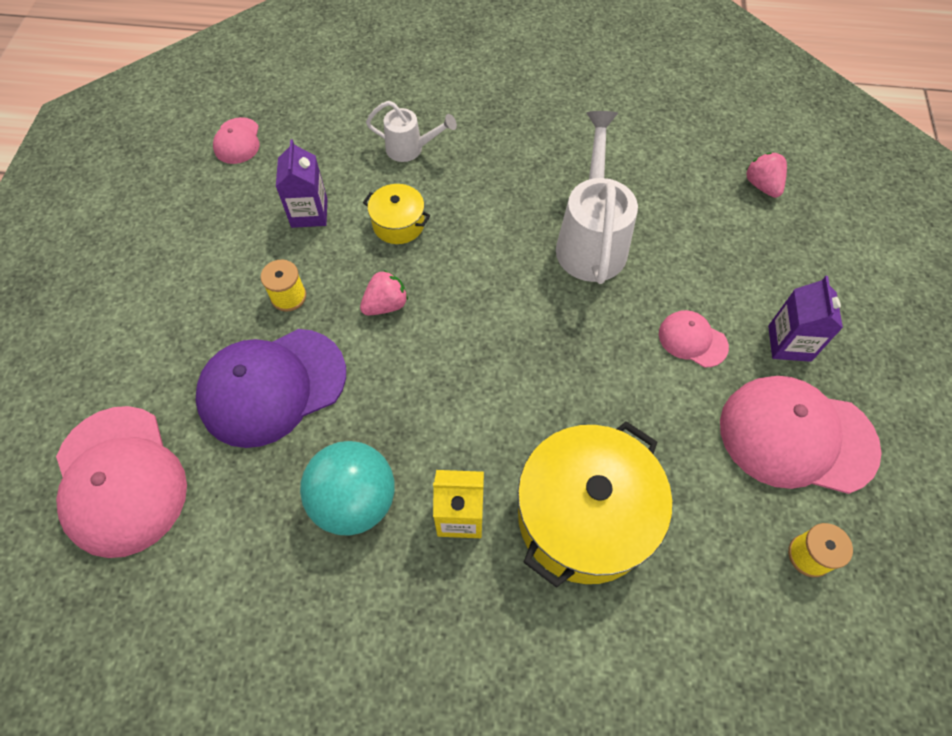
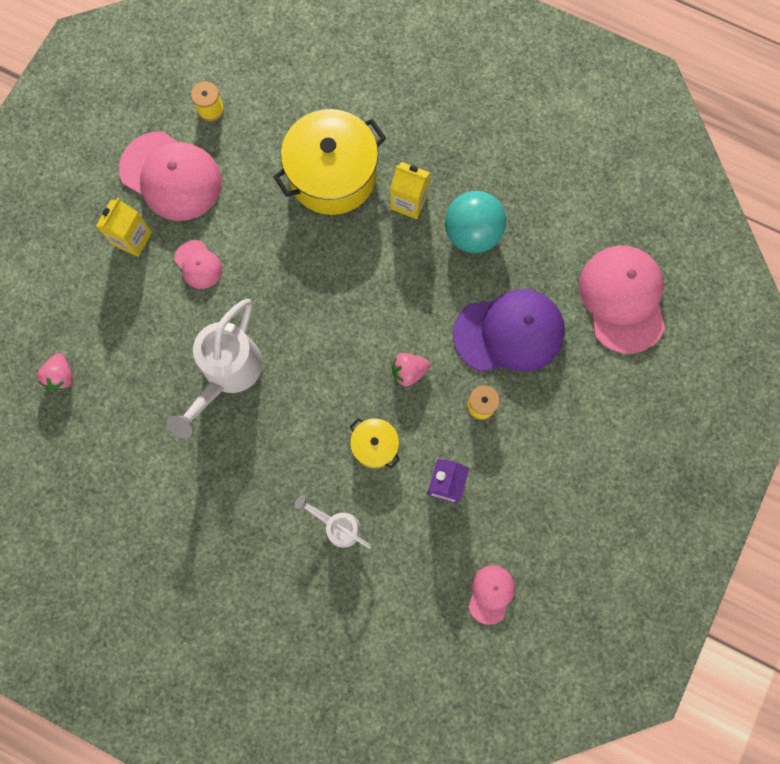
camera: 160 degrees left, 15 degrees up
purple carton [768,276,843,362] -> yellow carton [96,197,152,257]

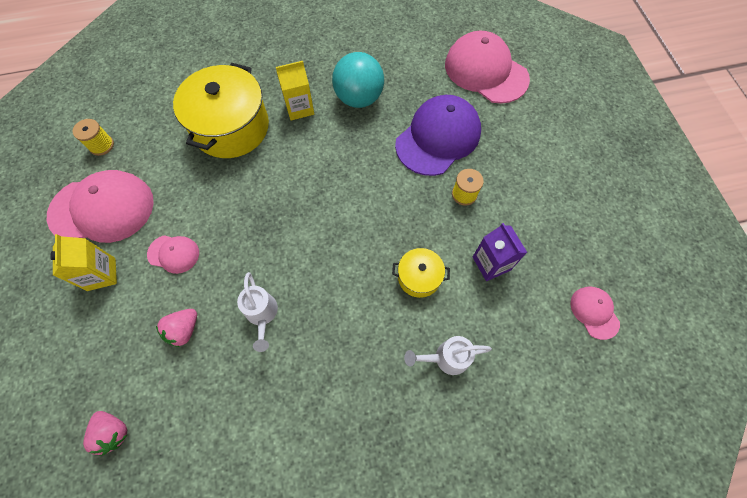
camera: 40 degrees left, 10 degrees down
white watering can [167,299,263,438] -> white watering can [237,272,278,352], size x0.55
pink strawberry [392,353,430,387] -> pink strawberry moved to [156,309,197,347]

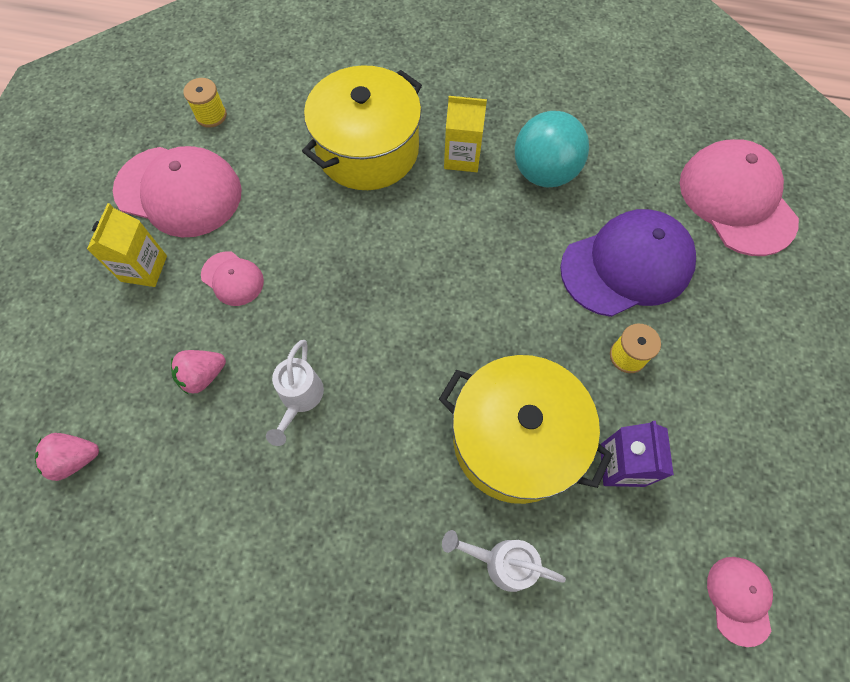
camera: 25 degrees right, 0 degrees up
pink strawberry [83,411,127,456] -> pink strawberry turned 90 degrees clockwise [35,433,99,481]
yellow pot [392,248,450,298] -> yellow pot [439,355,613,504], size x2.07

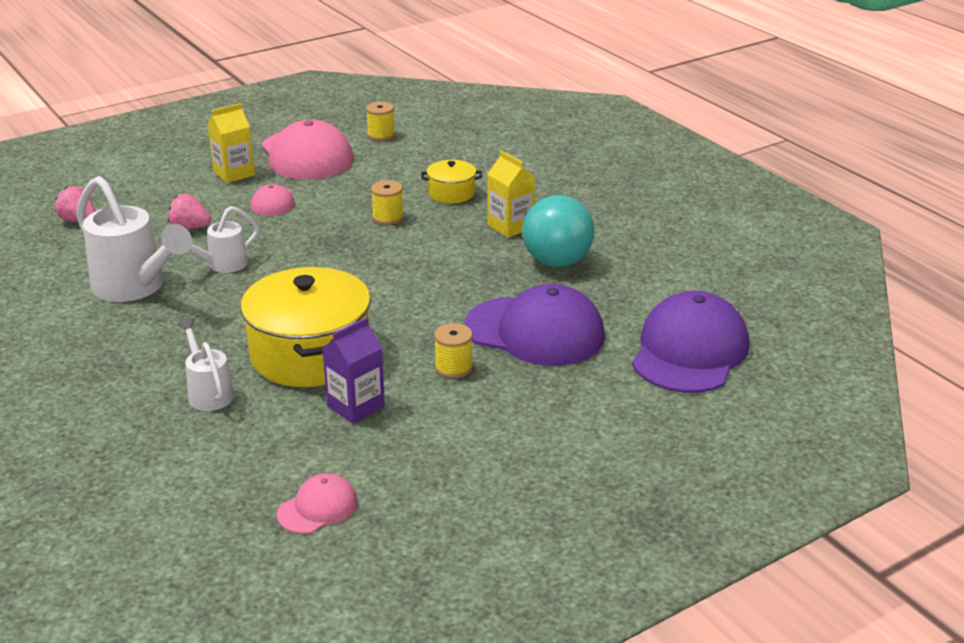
camera: 45 degrees right, 35 degrees down
yellow pot [302,65,422,190] -> yellow pot [421,160,482,203], size x0.48
pink cap [680,139,799,256] -> purple cap [632,291,749,393]
none -> white watering can [76,176,192,302]
none -> yellow spool [371,180,404,225]

